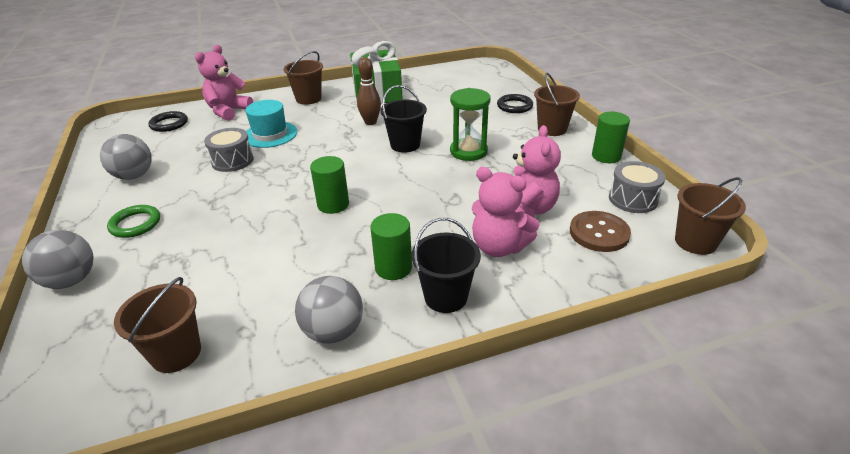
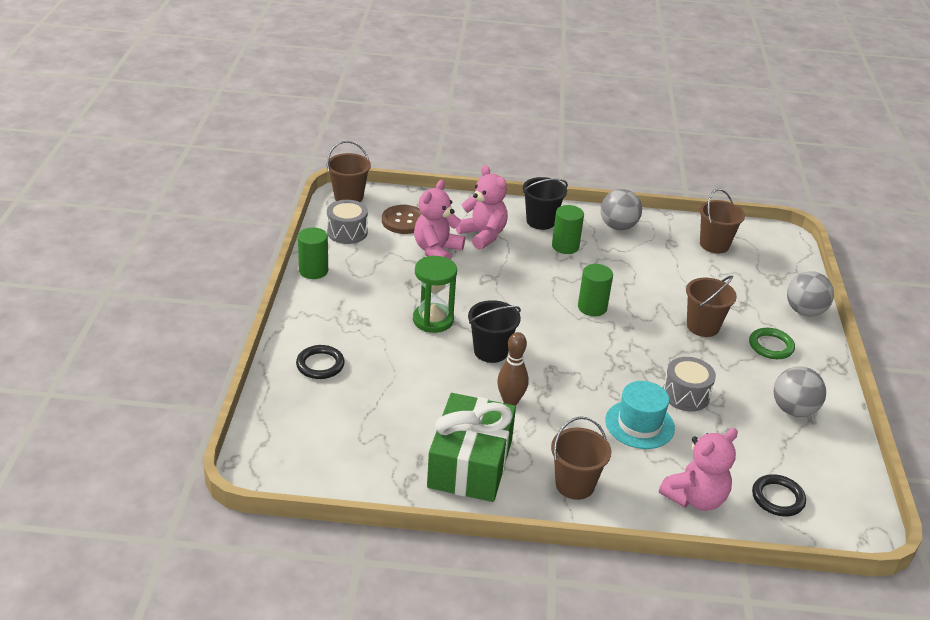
camera: 160 degrees left, 0 degrees up
brown bucket [534,73,580,136] -> brown bucket moved to [686,275,737,337]

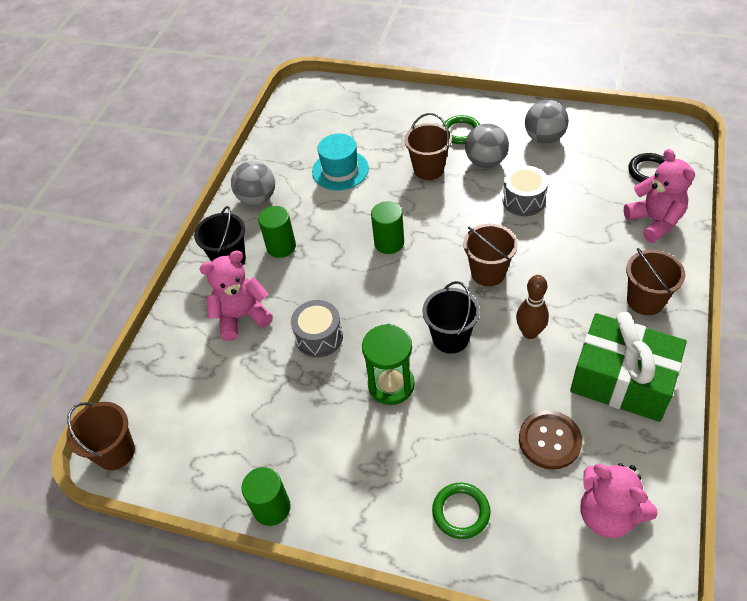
camera: 70 degrees left, 15 degrees up
black ring [296,345,345,379] -> green ring [432,483,491,539]
grey drum [327,200,368,244] -> grey drum moved to [291,300,343,358]
brown button [382,205,422,234] -> brown button moved to [519,410,582,470]
pink teddy bear [414,180,465,260] -> pink teddy bear moved to [580,463,658,538]
turquoise hat [605,381,675,449] -> turquoise hat moved to [312,134,369,191]
brown bucket [699,189,745,253] -> brown bucket moved to [463,224,518,286]
grey ball [787,271,834,316] -> grey ball moved to [465,124,509,168]

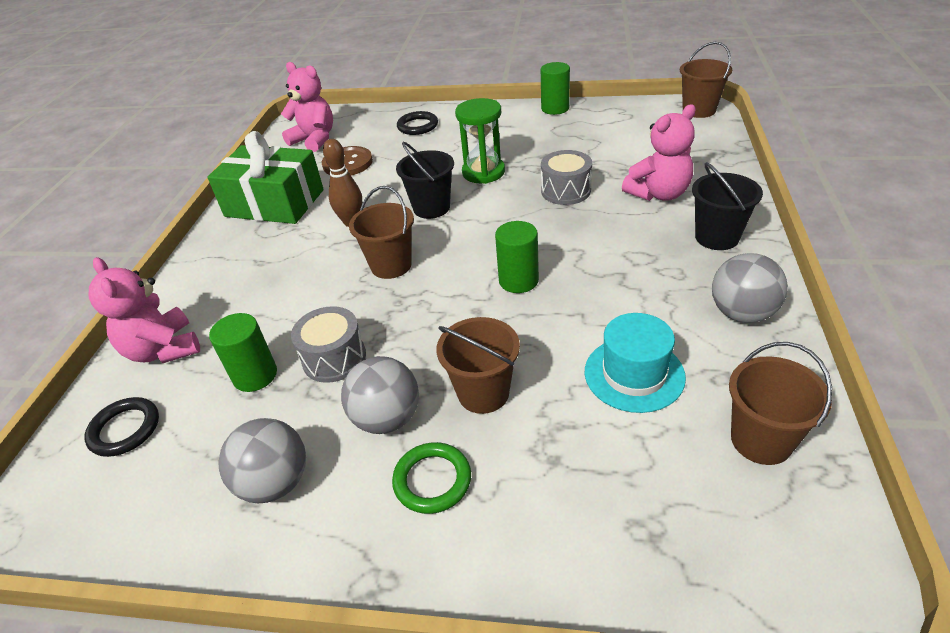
camera: 170 degrees right, 10 degrees down
green cylinder [258,206,296,258] -> green cylinder moved to [209,313,277,392]
green ring [432,483,491,539] -> black ring [397,111,438,135]
brown bucket [626,248,685,315] -> brown bucket moved to [729,342,832,465]

